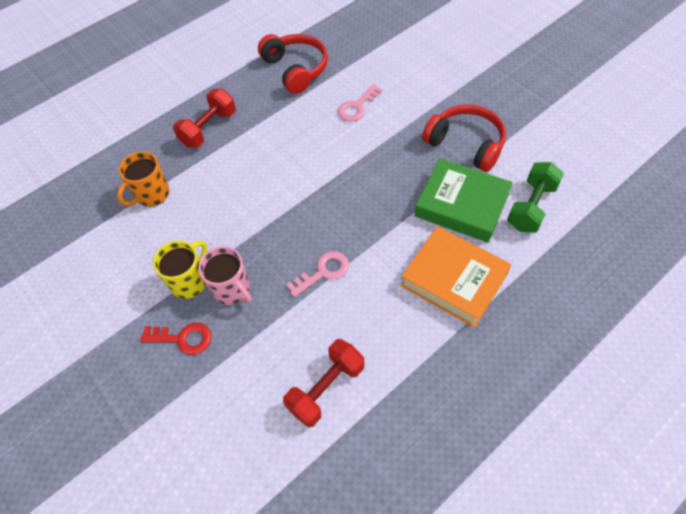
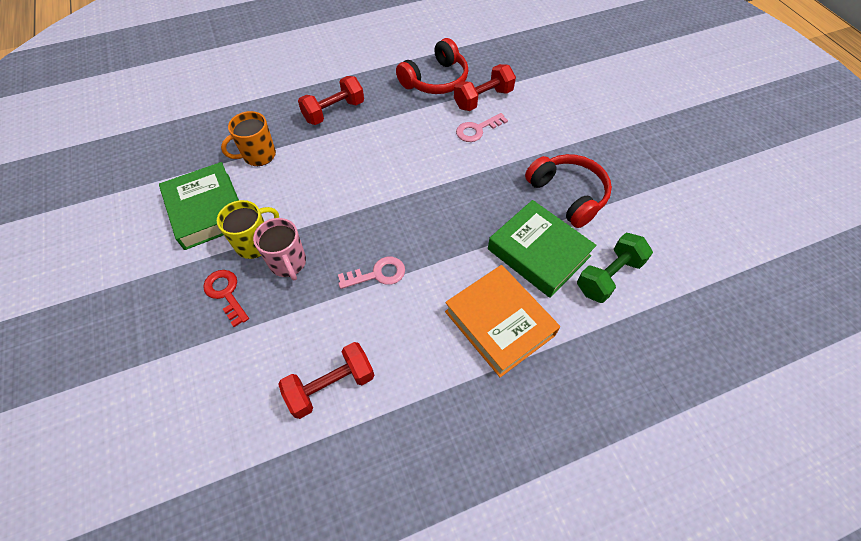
camera: 15 degrees right, 0 degrees up
red key [140,323,211,355] -> red key turned 150 degrees counterclockwise [203,270,249,327]
red headphones [258,34,328,94] -> red headphones turned 60 degrees clockwise [396,38,468,94]
none -> green book [159,162,239,250]
none -> red dumbbell [454,64,516,111]

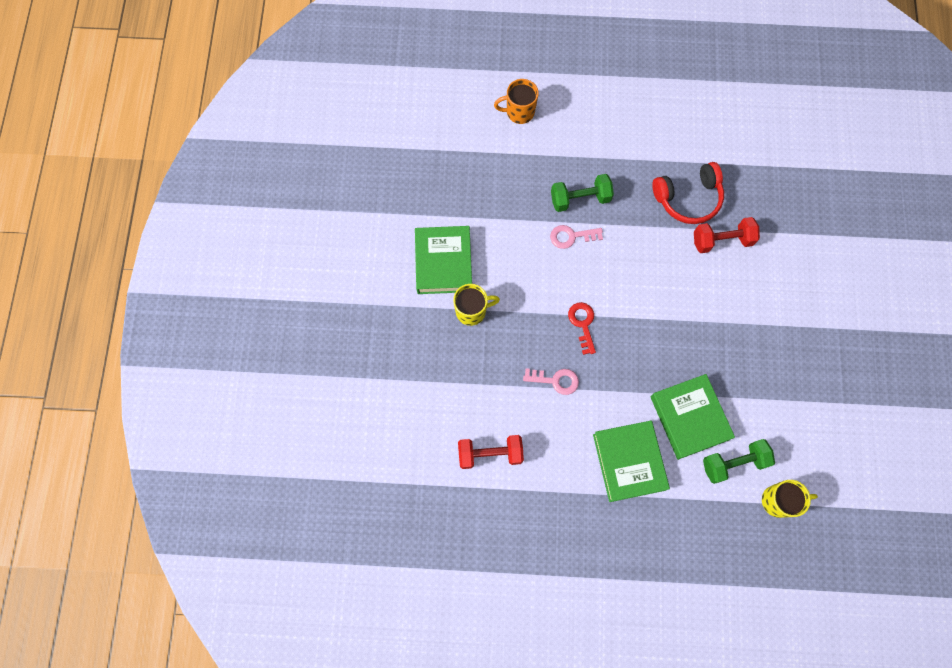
camera: 25 degrees right, 15 degrees up
red key [203,270,249,327] -> red key moved to [568,302,596,355]
orange mug [221,111,276,166] -> orange mug moved to [494,79,539,124]
pink mug [253,218,306,281] -> none
red dumbbell [298,76,364,125] -> green dumbbell [551,174,614,212]
orange book [445,265,560,377] -> green book [593,420,670,502]
pink key [456,113,508,142] -> pink key moved to [550,225,603,249]
red headphones [525,154,612,228] -> none
none -> yellow mug [762,480,818,518]

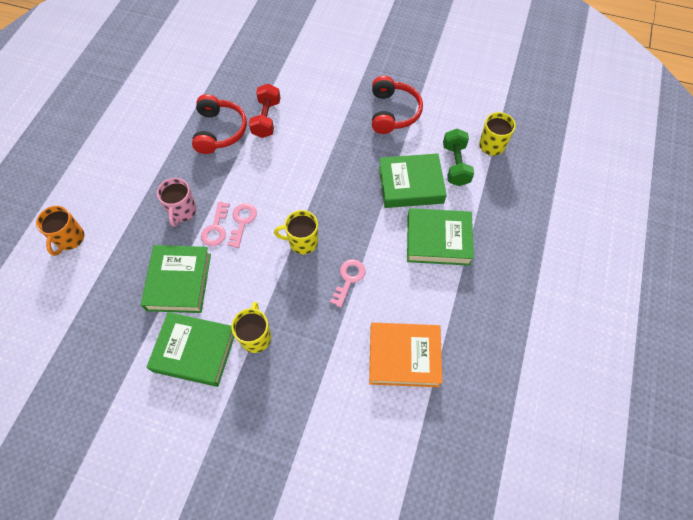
camera: 75 degrees left, 10 degrees down
red dumbbell [458,435,524,469] -> orange book [369,322,443,387]
green dumbbell [551,174,614,212] -> pink mug [157,178,197,227]
red key [568,302,596,355] -> yellow mug [274,210,318,254]
none -> green book [141,245,211,313]
none -> pink key [227,203,257,248]
none -> red headphones [372,76,423,134]

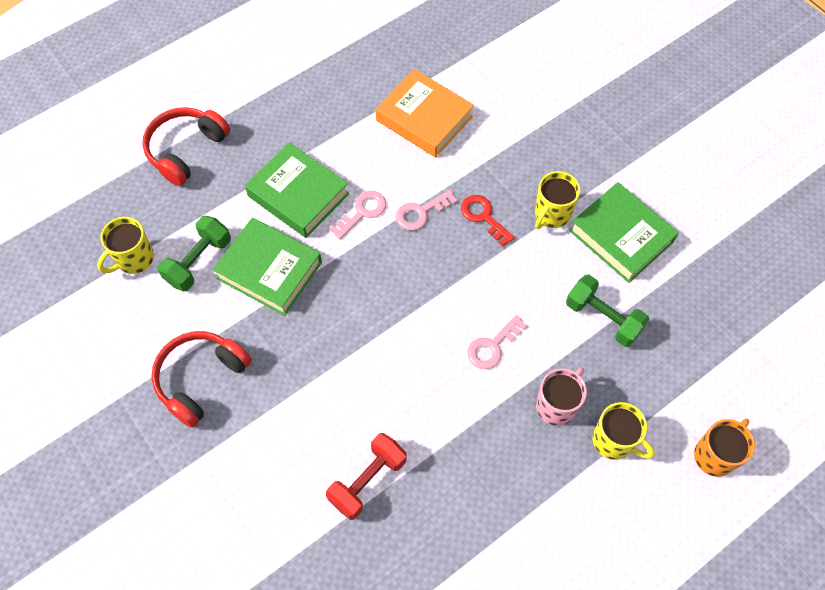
camera: 145 degrees left, 0 degrees up
green book [141,245,211,313] -> green dumbbell [566,275,649,347]
red headphones [192,94,247,154] -> red headphones moved to [143,107,230,186]
pink key [201,201,230,246] -> pink key moved to [330,191,386,239]
yellow mug [274,210,318,254] -> yellow mug moved to [593,402,655,460]
none -> red key [461,195,515,246]

